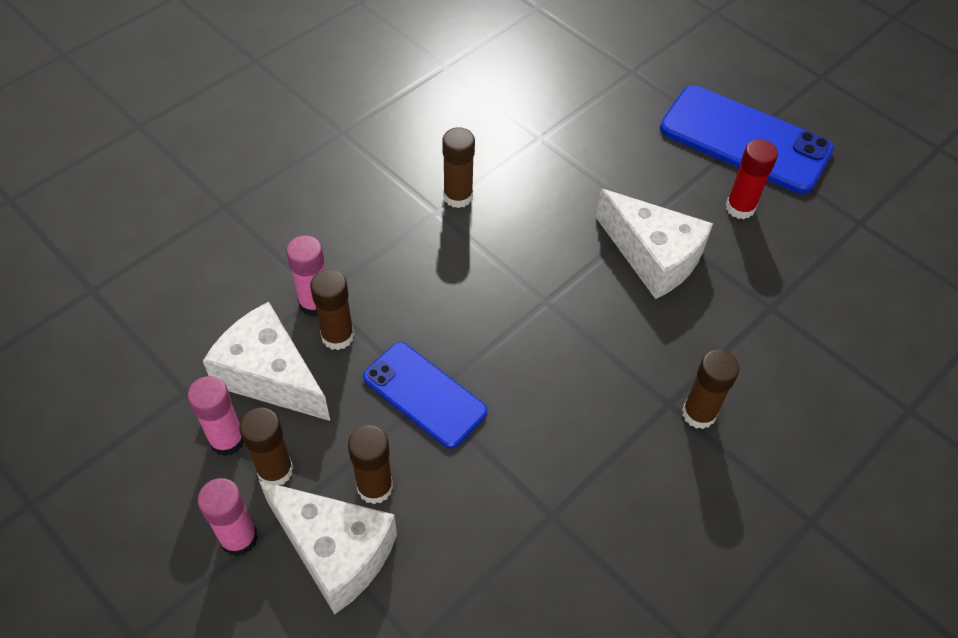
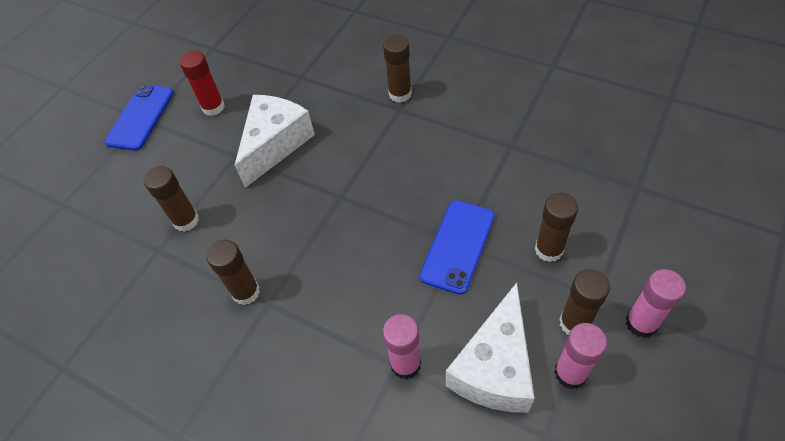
camera: 100 degrees left, 0 degrees up
white cheese [259,480,397,615] -> none
brown glue stick [310,269,354,350] -> brown glue stick moved to [144,166,199,232]
blue phone [660,85,834,194] -> blue phone [105,85,174,151], size x0.63

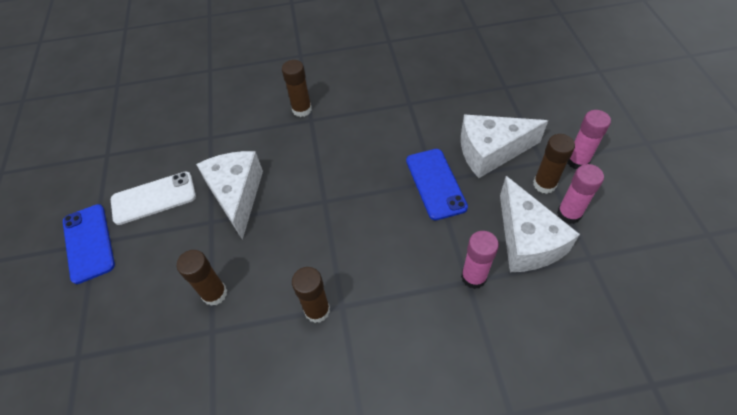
camera: 40 degrees left, 0 degrees up
red glue stick [179,51,225,116] -> white phone [111,171,196,225]
brown glue stick [535,193,578,262] -> white cheese [461,114,548,178]

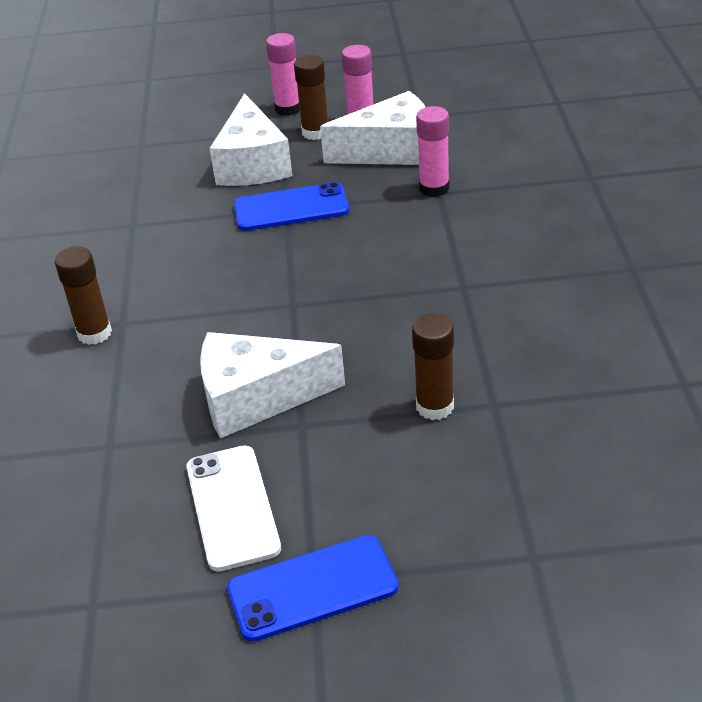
camera: 85 degrees left, 15 degrees down
brown glue stick [292,267,330,323] -> none

